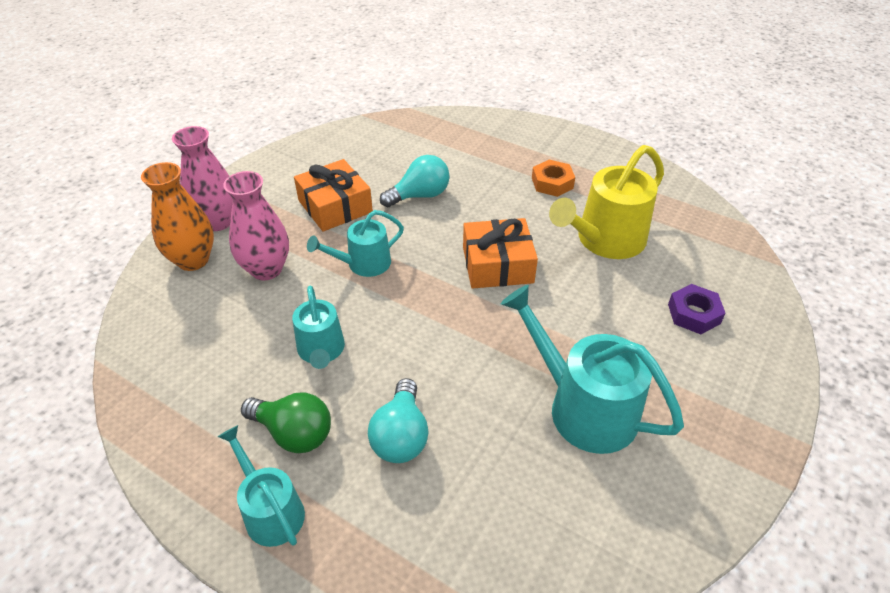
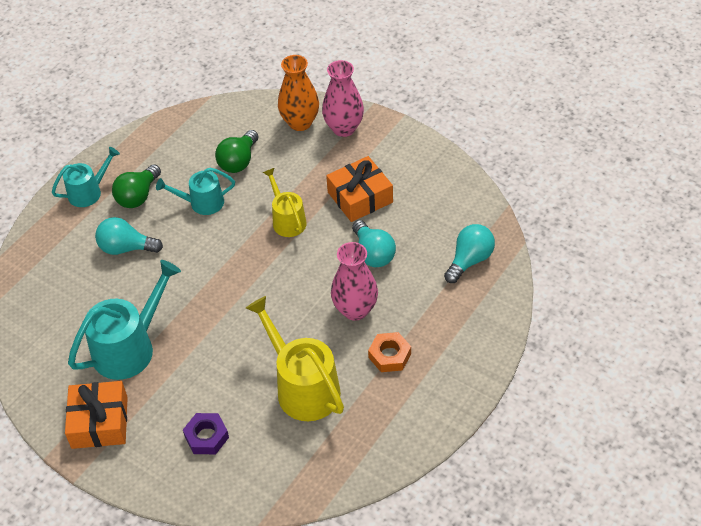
camera: 95 degrees right, 5 degrees up
pink vase [223,171,289,280] -> pink vase moved to [331,242,378,321]
turquoise watering can [307,210,404,277] -> yellow watering can [263,168,307,237]
orange gift [463,218,538,289] -> orange gift moved to [65,381,128,449]
none -> green light bulb [215,130,258,173]
none -> turquoise light bulb [444,224,495,283]

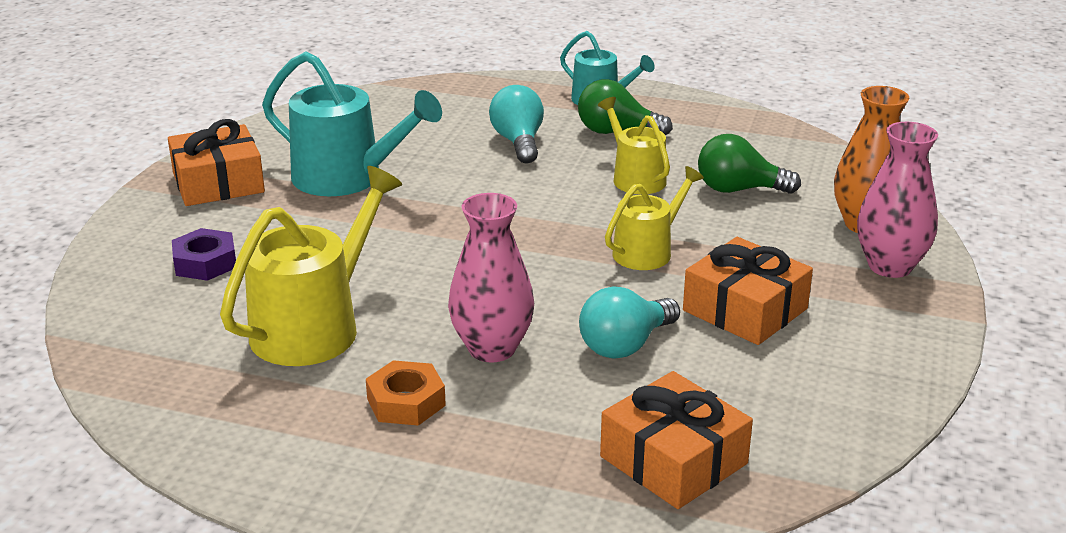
camera: 70 degrees right, 20 degrees down
turquoise watering can [156,168,235,215] -> yellow watering can [598,97,670,194]
turquoise light bulb [444,224,495,283] -> orange gift [600,371,753,509]

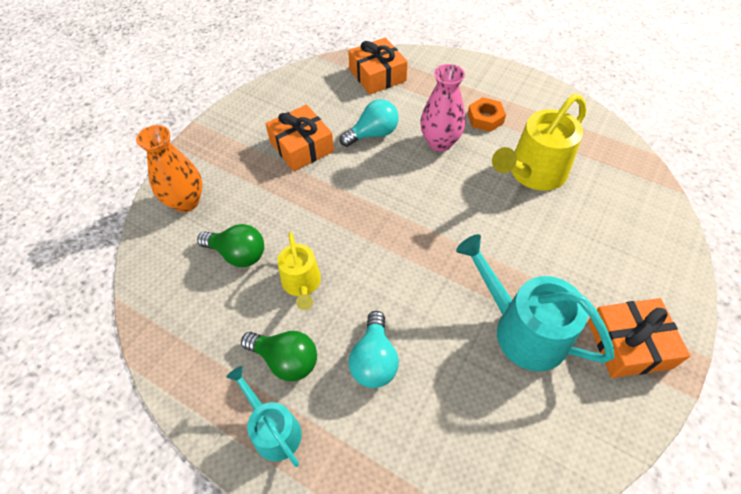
camera: 165 degrees left, 25 degrees up
purple nut [172,228,236,281] -> none
yellow watering can [605,166,704,270] -> none
pink vase [857,122,938,278] -> none

